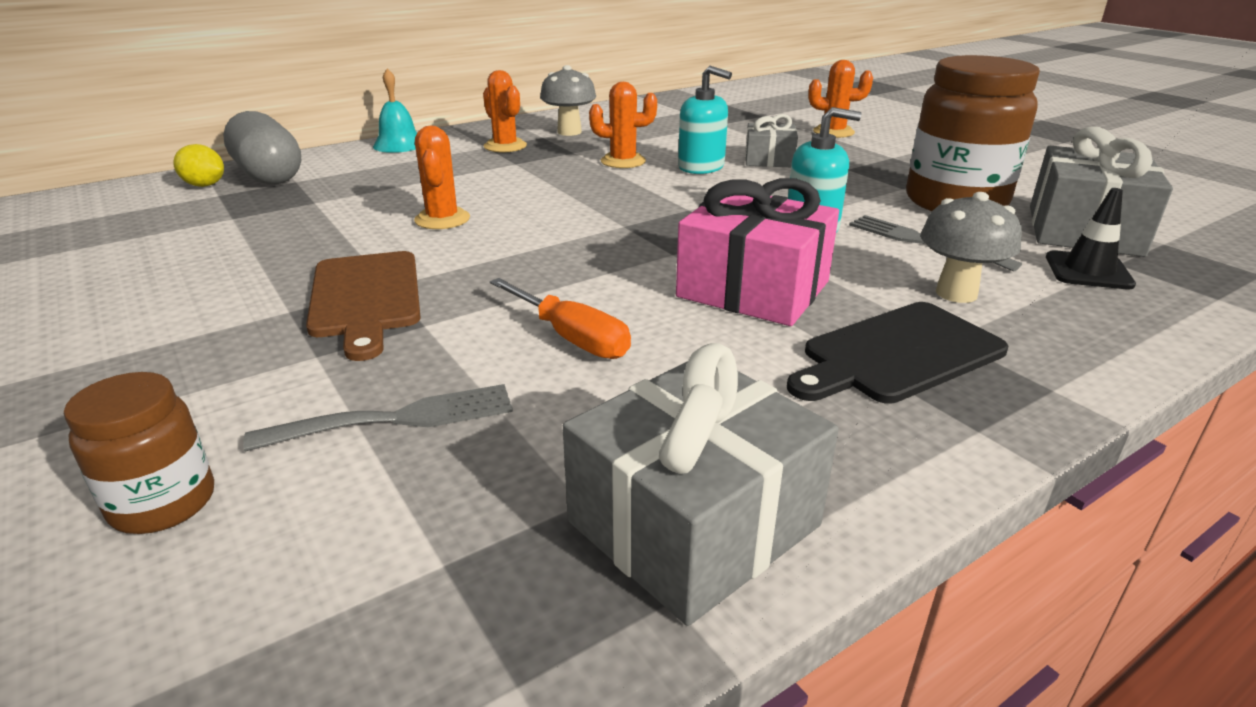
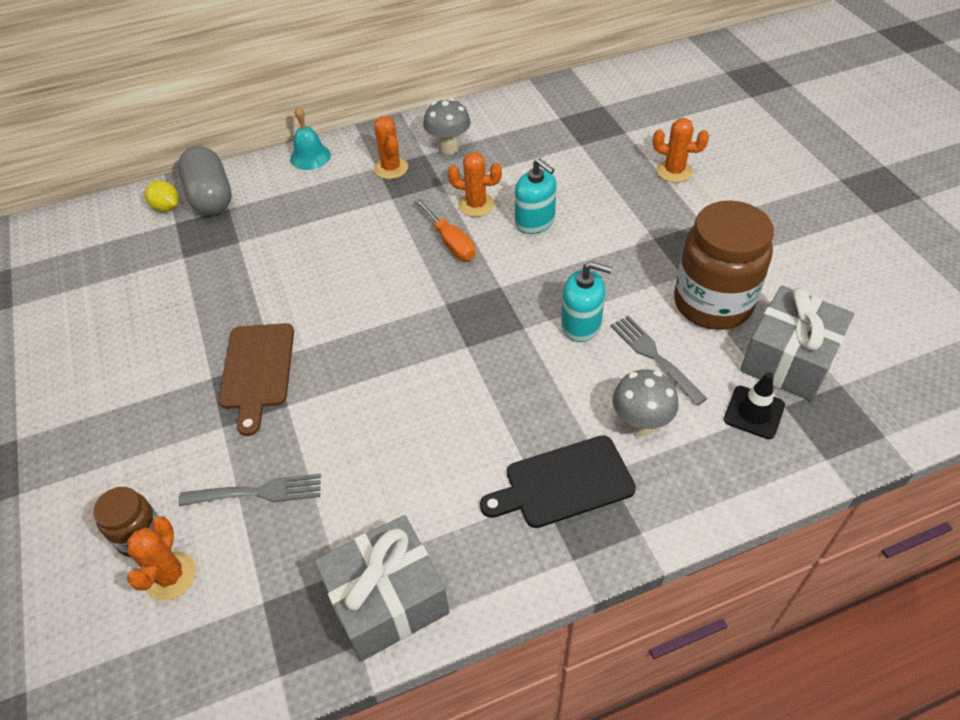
camera: 15 degrees right, 20 degrees up
orange cactus [414,125,470,229] -> orange cactus moved to [127,516,196,601]
orange screwdriver [490,278,631,359] -> orange screwdriver moved to [415,199,476,261]
pink gift [676,178,839,326] -> none
grey gift [745,114,798,167] -> none

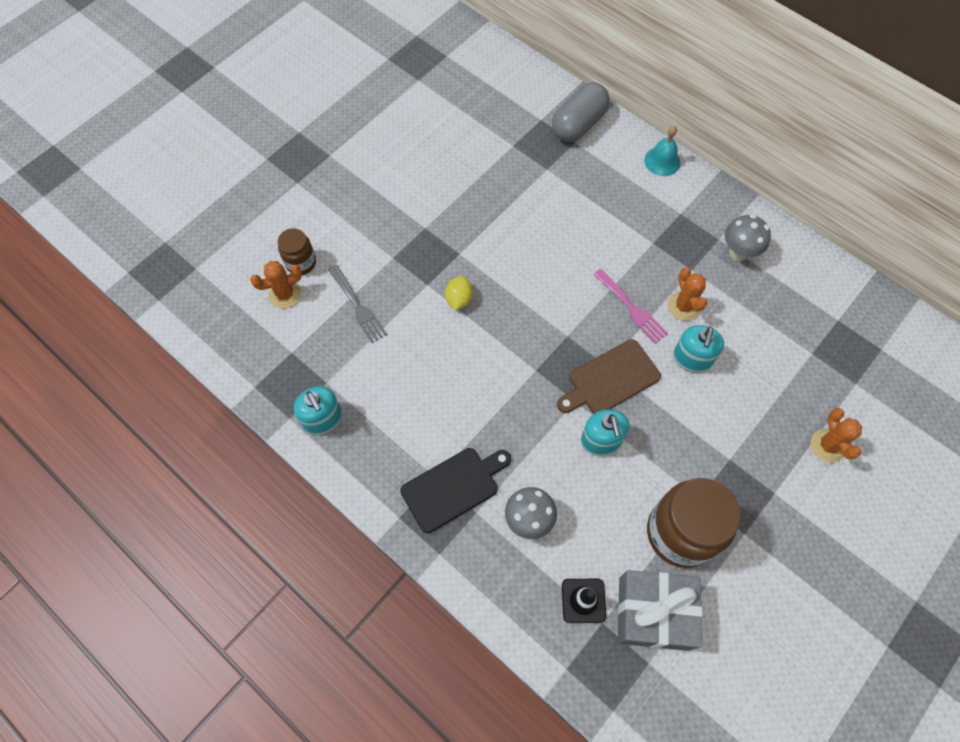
camera: 60 degrees right, 15 degrees up
yellow lemon [144,181,179,212] -> yellow lemon moved to [445,276,473,311]
brown cutting board [219,323,294,436] -> brown cutting board moved to [557,339,661,414]
grey gift [314,515,449,661] -> turquoise soap dispenser [294,386,342,435]
orange cactus [374,116,408,179] -> none
orange screwdriver [415,199,476,261] -> pink fork [593,269,668,343]
black cutting board [480,435,636,528] -> black cutting board turned 105 degrees clockwise [400,448,511,533]
grey fork [611,316,707,406] -> none

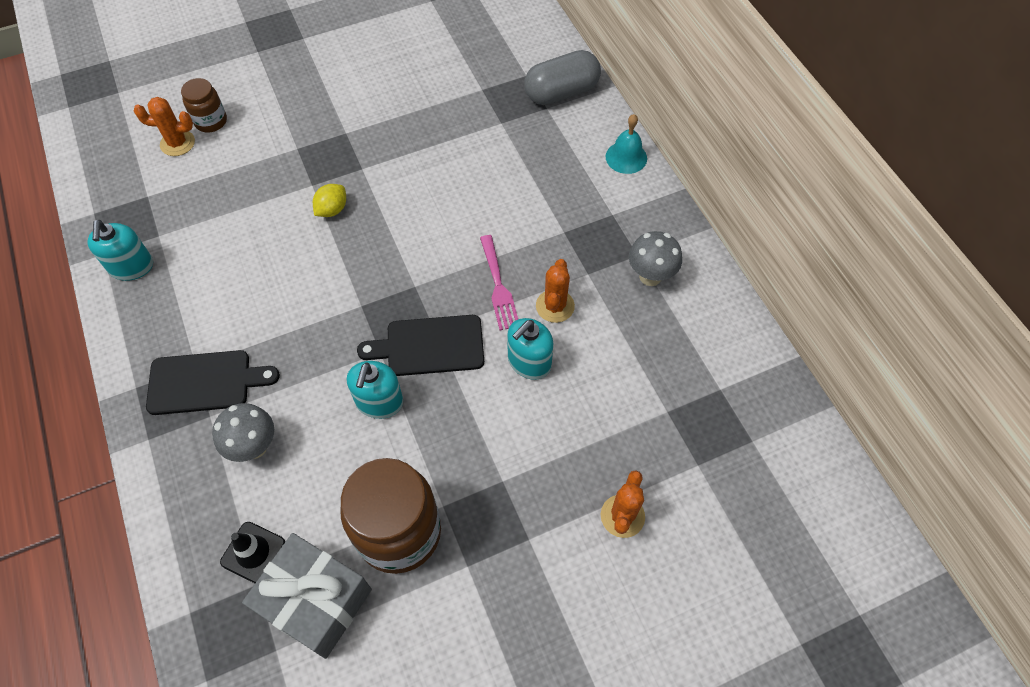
camera: 25 degrees right, 5 degrees down
grey fork [328,265,387,343] -> none
brown cutting board [557,339,661,414] -> black cutting board [357,315,484,376]

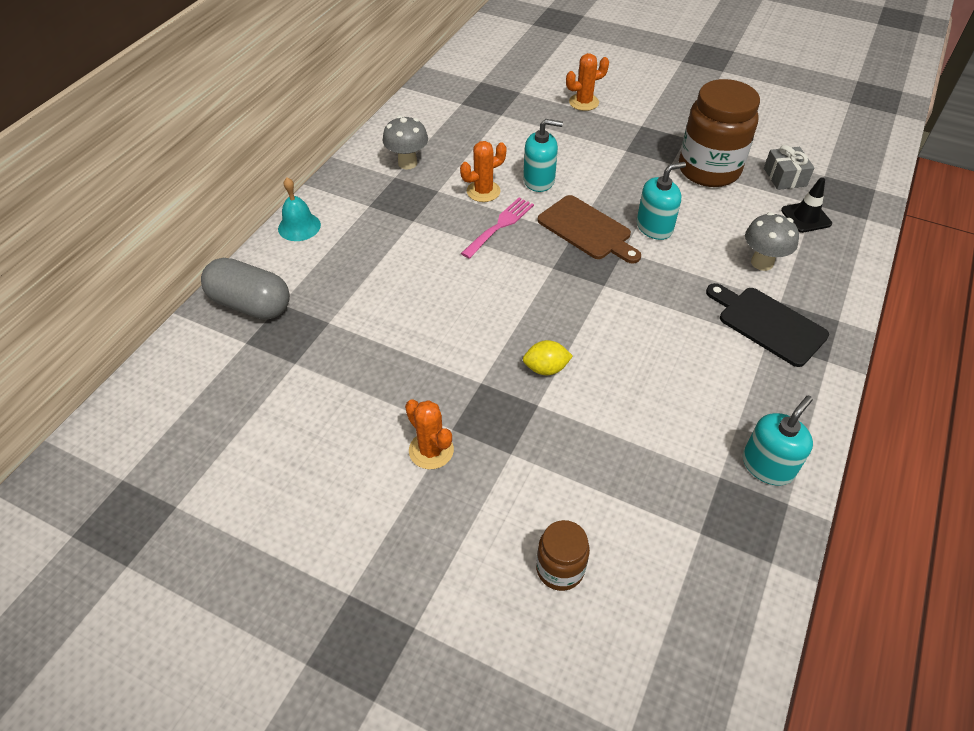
camera: 130 degrees left, 10 degrees down
orange cactus [134,97,195,156] -> orange cactus moved to [405,399,454,469]
grey gift [242,533,372,659] -> grey gift [764,145,814,190], size x0.57
black cutting board [357,315,484,376] -> brown cutting board [537,195,641,264]

